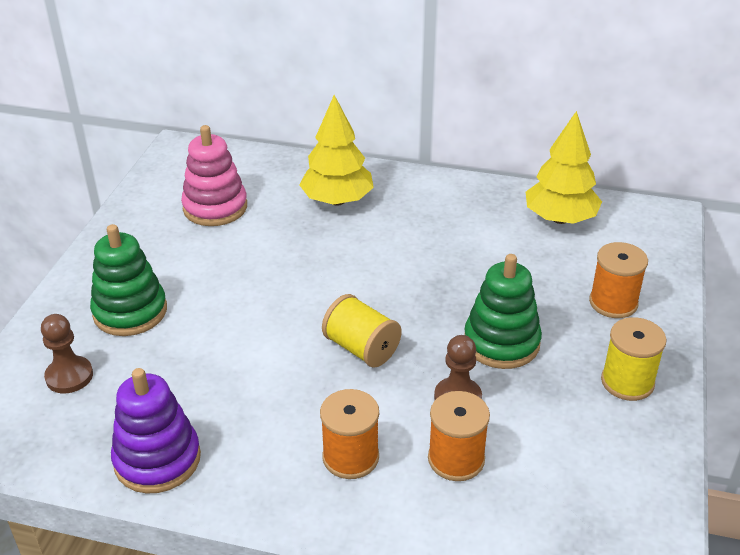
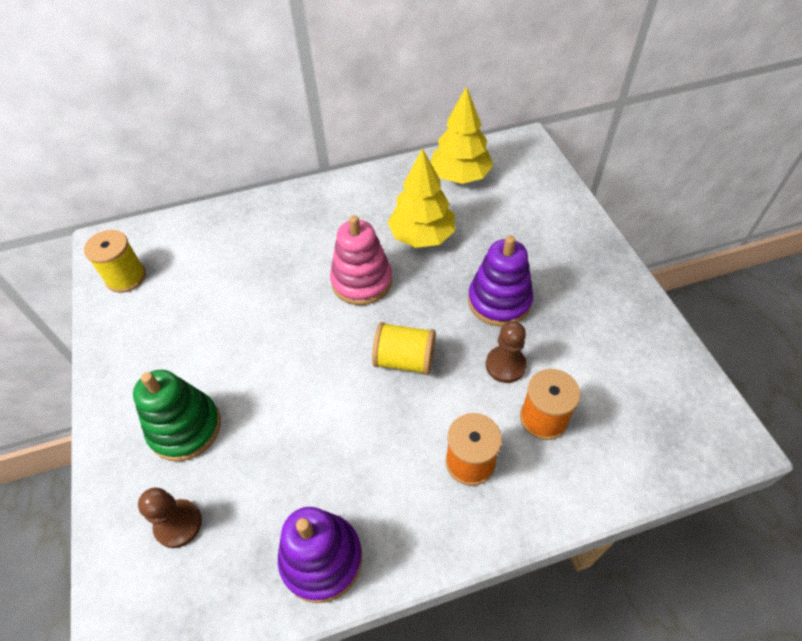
camera: 30 degrees left, 15 degrees up
pink stacking toy [181,125,247,226] -> pink stacking toy moved to [330,215,392,305]
yellow tree [299,95,374,205] -> yellow tree moved to [388,148,455,248]
green stacking toy [464,254,542,369] -> purple stacking toy [468,236,533,327]
orange spool [589,242,648,318] -> none
yellow spool [601,317,667,401] -> yellow spool moved to [84,230,146,293]

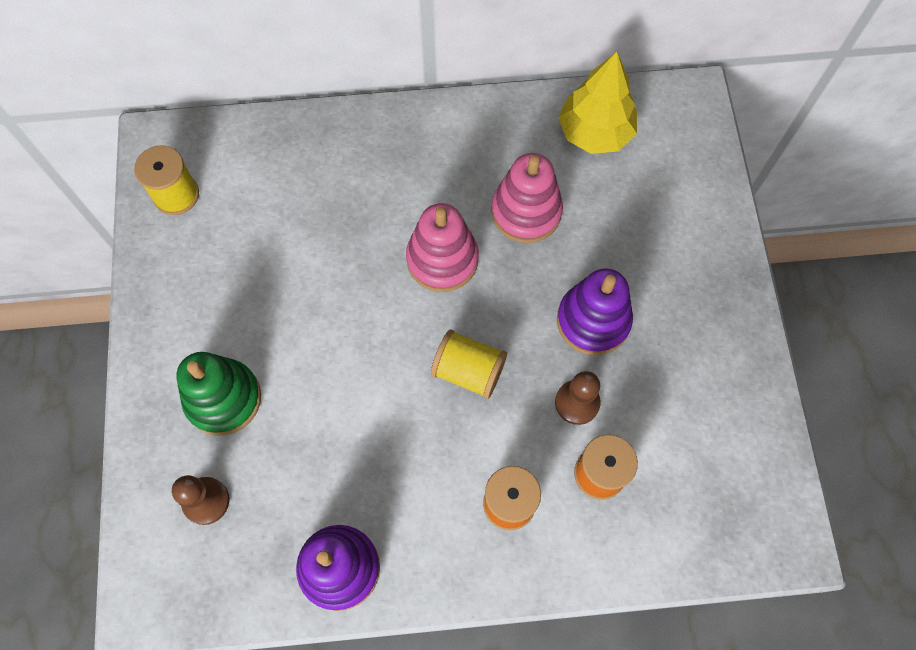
camera: 10 degrees right, 15 degrees up
yellow tree [388,148,455,248] -> pink stacking toy [491,153,563,243]

